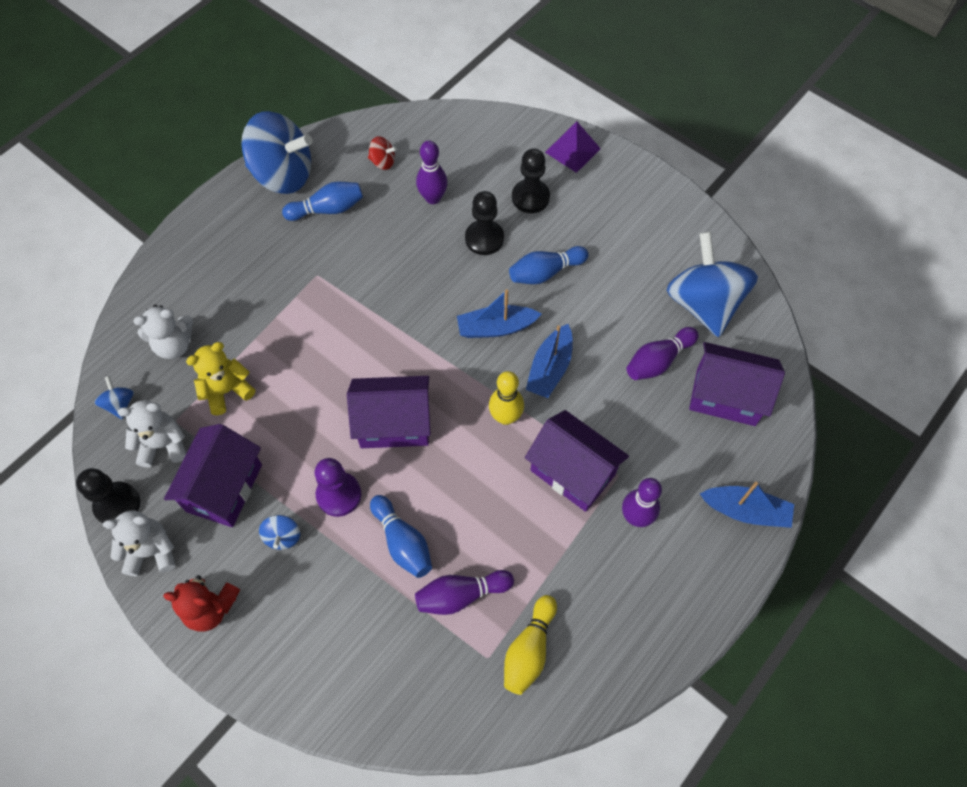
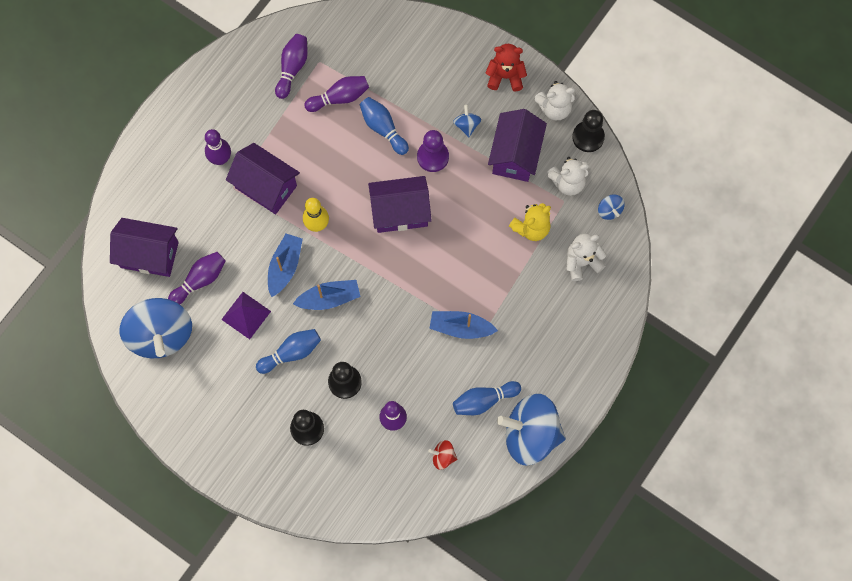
camera: 175 degrees right, 10 degrees up
yellow bowling pin [504,595,557,695] -> purple bowling pin [275,34,308,99]
purple pyramid [545,121,601,173] -> purple pyramid moved to [221,292,271,339]
blue boat [700,482,794,528] -> blue boat moved to [429,311,498,339]

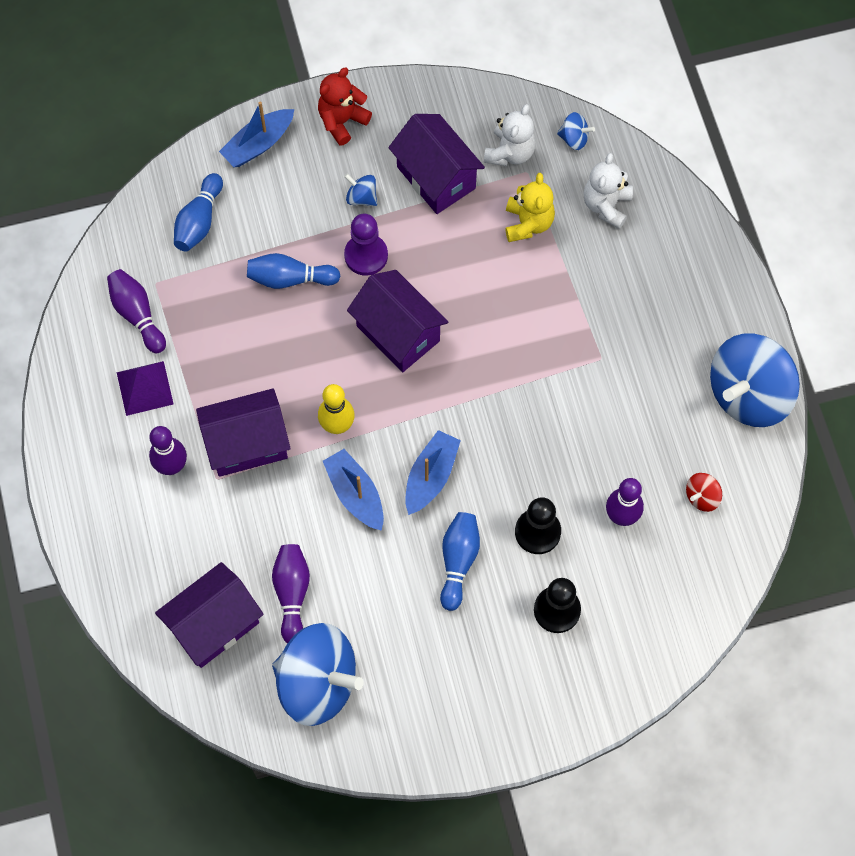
camera: 50 degrees left, 5 degrees down
purple pyramid [221,292,271,339] -> purple pyramid moved to [117,361,174,416]
purple bowling pin [304,76,369,112] -> none
purple house [368,176,432,233] -> purple house turned 75 degrees counterclockwise [347,270,448,372]
blue boat [429,311,498,339] -> blue boat moved to [219,102,294,167]
blue bowling pin [453,381,521,415] -> blue bowling pin moved to [174,173,223,252]
white teddy bear [535,81,575,120] -> none
black pawn [572,110,605,152] -> none

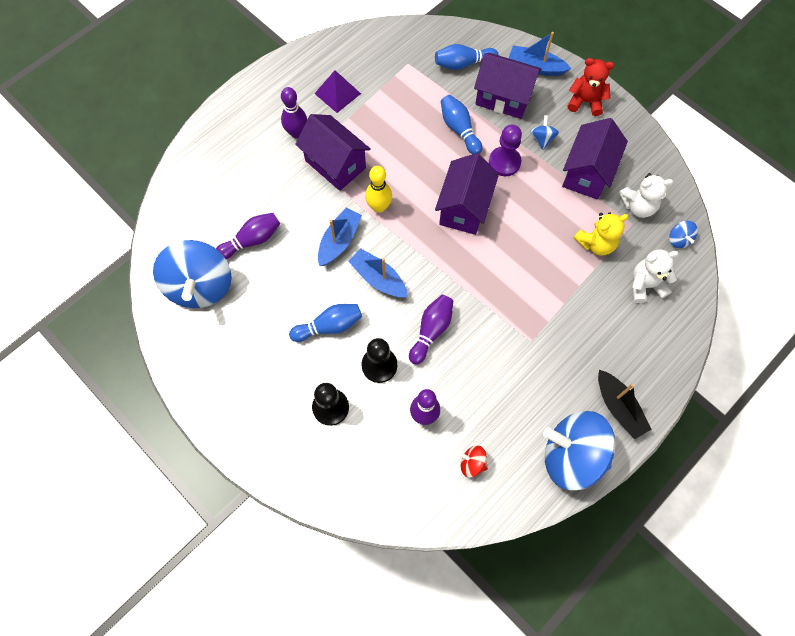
camera: 60 degrees right, 0 degrees up
purple bowling pin [107,269,166,353] -> purple bowling pin moved to [409,295,453,365]
purple house [155,562,264,668] -> purple house moved to [474,53,541,119]
blue boat [405,430,461,515] -> blue boat turned 135 degrees counterclockwise [348,249,408,298]
none -> black boat [598,370,651,439]

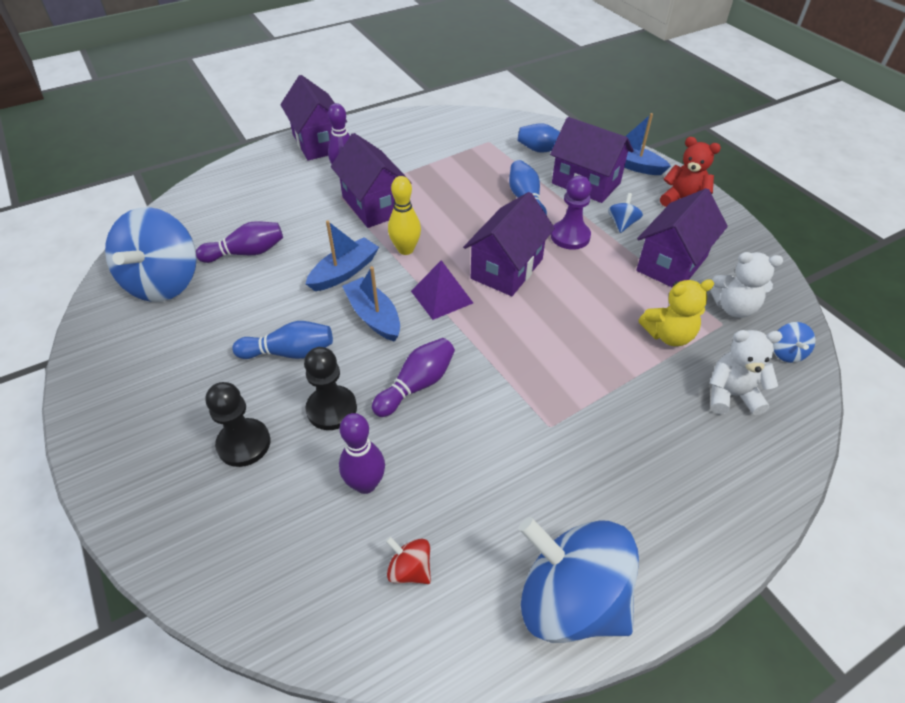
camera: 15 degrees right, 20 degrees down
purple pyramid [314,70,361,113] -> purple pyramid moved to [411,260,473,320]
black boat [598,370,651,439] -> none
none -> purple house [280,75,347,161]

